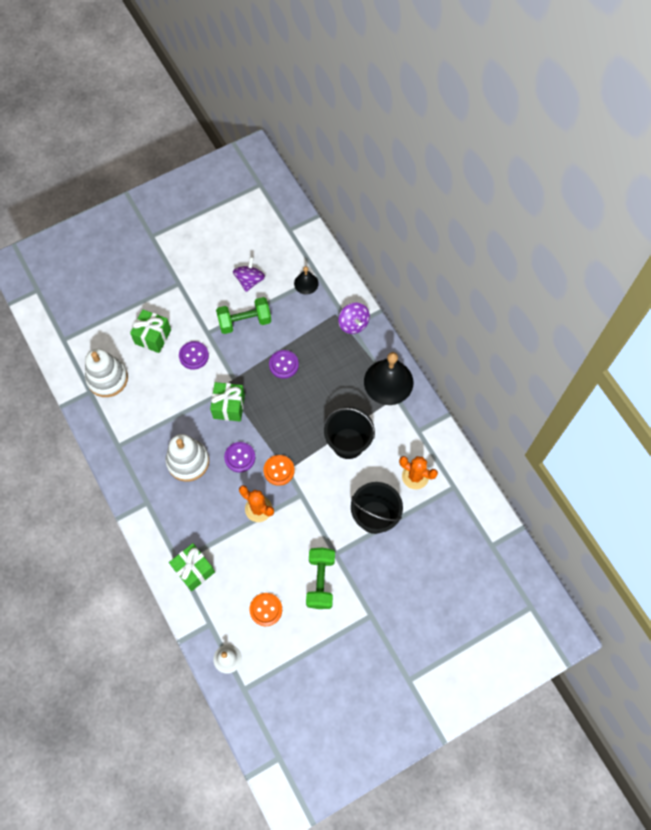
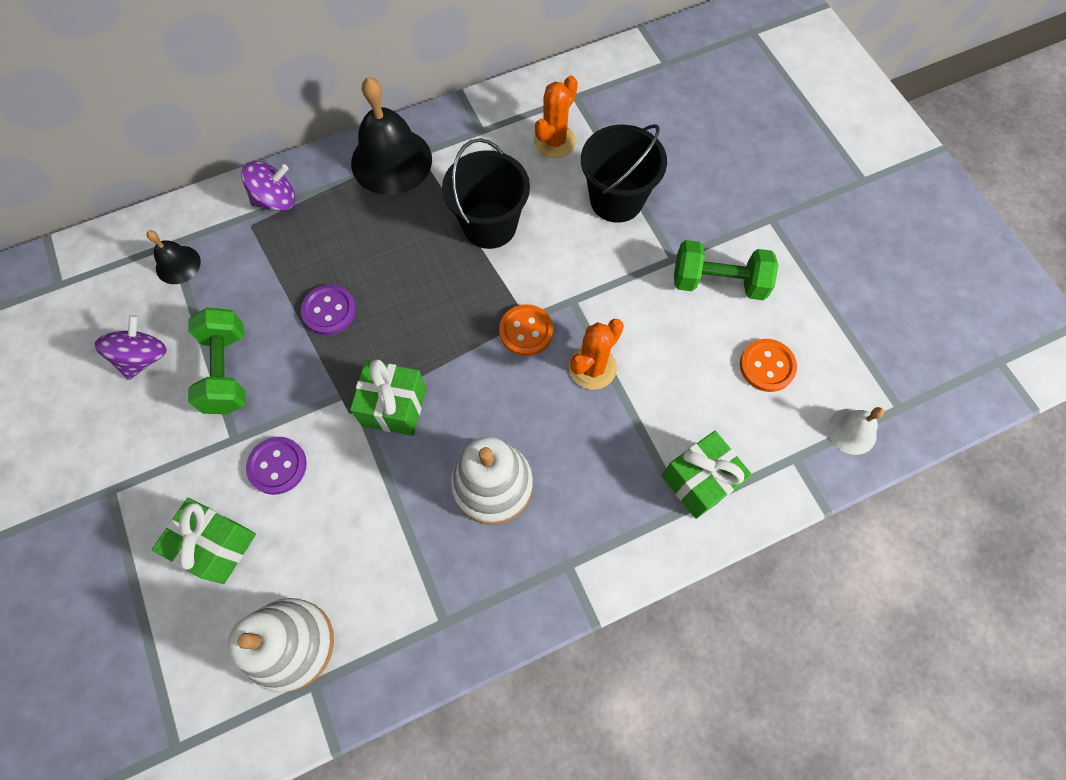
camera: 85 degrees left, 0 degrees up
purple button [224,442,255,472] -> none
purple spinning top [233,257,265,292] -> purple spinning top turned 90 degrees clockwise [94,315,167,380]

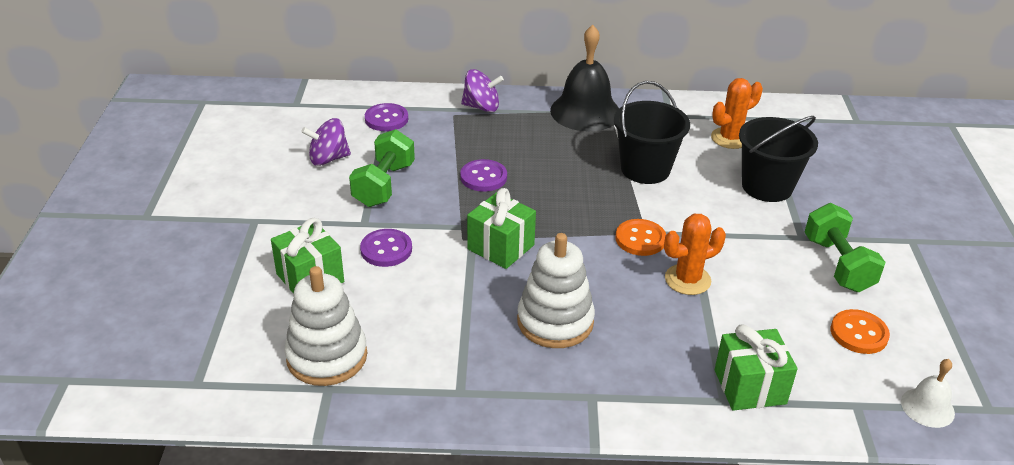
camera: 25 degrees right, 30 degrees down
purple spinning top [94,315,167,380] -> purple spinning top turned 150 degrees counterclockwise [301,118,351,166]
black bell [146,230,201,284] -> purple button [365,103,408,131]
green dumbbell [674,240,779,300] -> green dumbbell turned 45 degrees clockwise [804,203,886,292]

